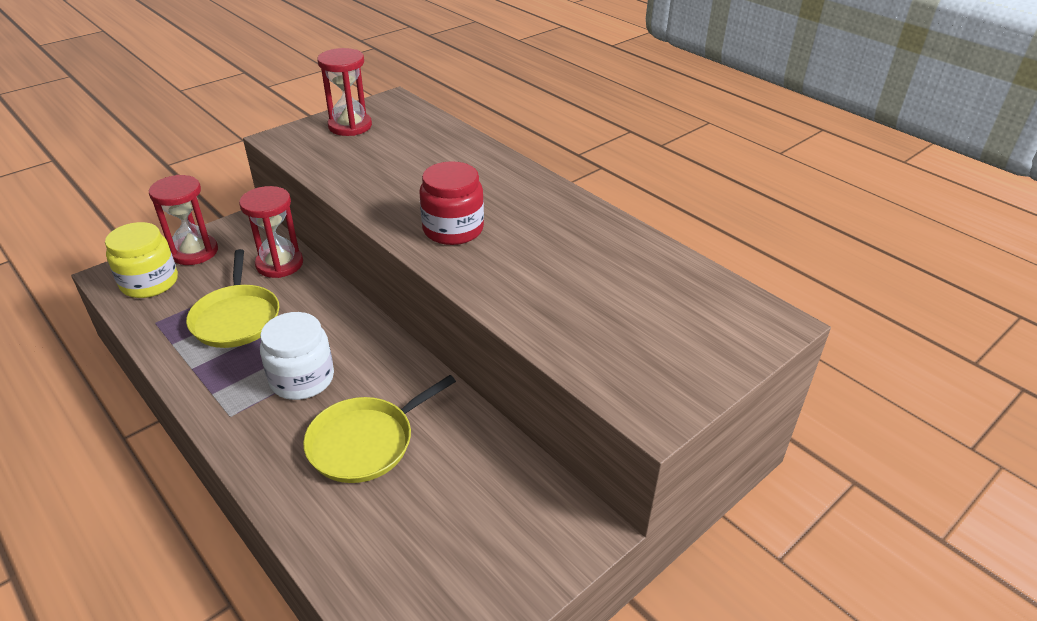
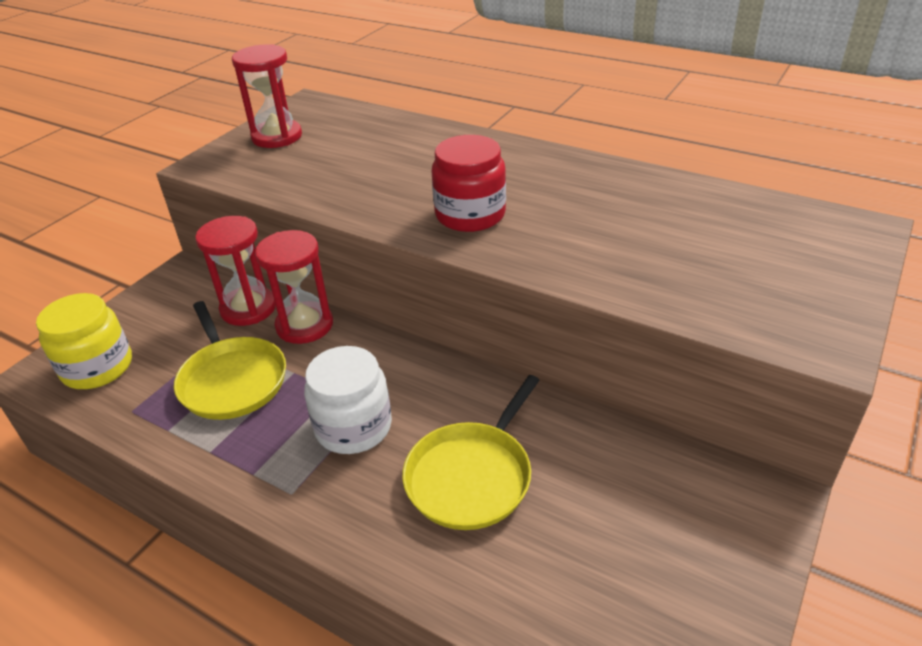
camera: 15 degrees left, 0 degrees up
red hourglass [149,175,218,265] -> red hourglass moved to [255,230,333,344]

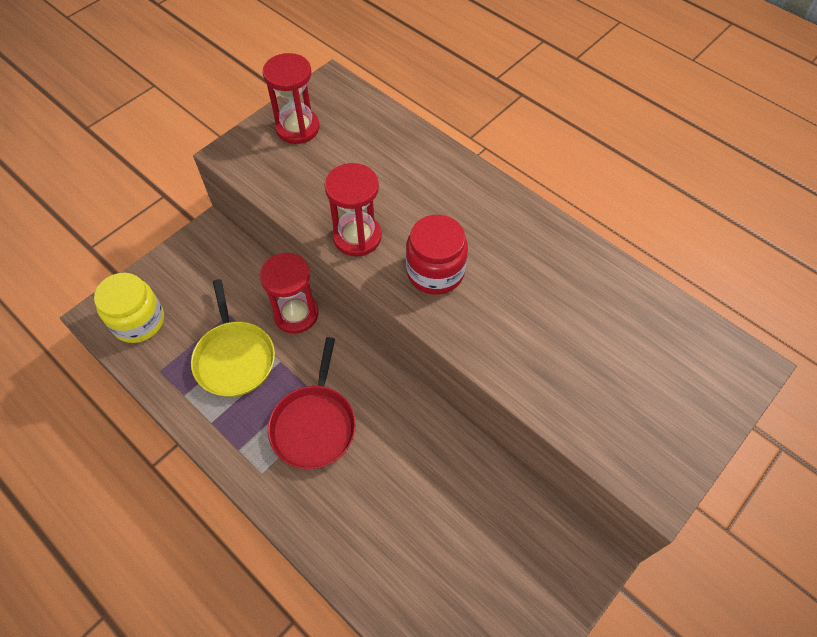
camera: 10 degrees right, 20 degrees up
red hourglass [195,216,276,326] -> red hourglass moved to [324,163,382,256]
white jar [304,346,392,454] -> red pan [268,337,356,469]
yellow pan [402,375,540,530] -> none

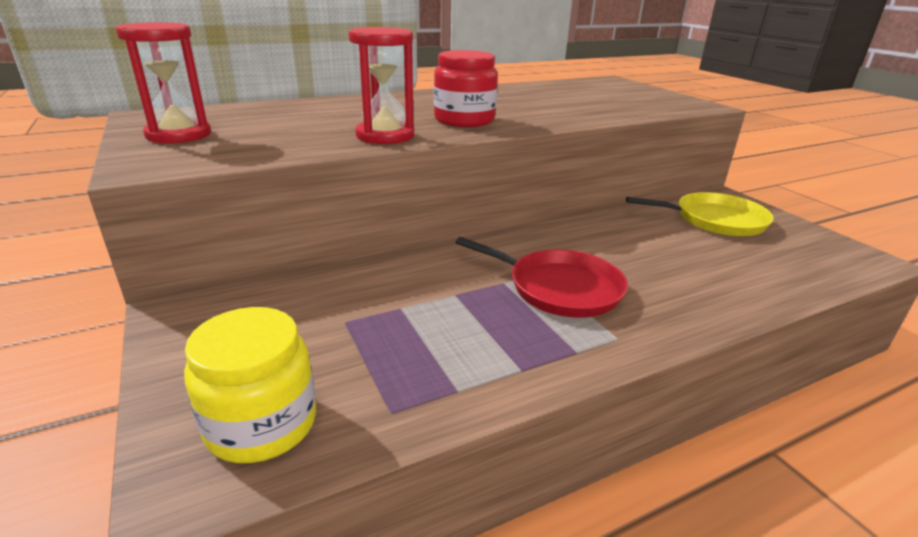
camera: 70 degrees left, 30 degrees down
yellow pan [191,279,275,397] -> yellow pan moved to [626,192,774,236]
red hourglass [260,253,319,334] -> none

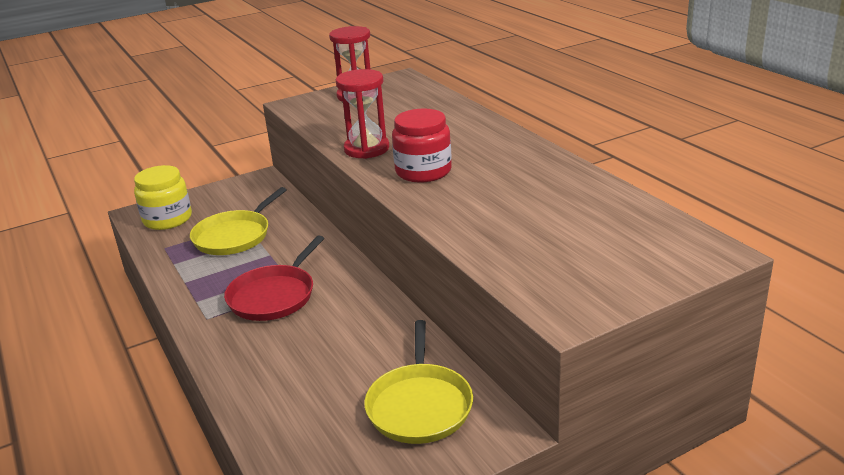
camera: 90 degrees right, 0 degrees up
none -> yellow pan [190,187,287,255]

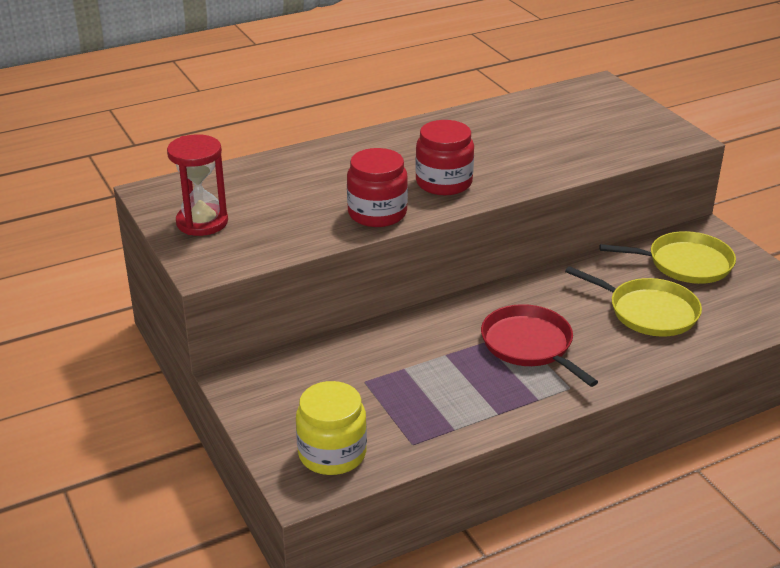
camera: 90 degrees left, 5 degrees up
yellow pan [190,187,287,255] -> yellow pan moved to [565,266,702,336]
red pan [224,236,324,321] -> red pan turned 150 degrees counterclockwise [481,304,598,387]
red hourglass [336,69,389,159] -> red jar [347,148,408,227]

